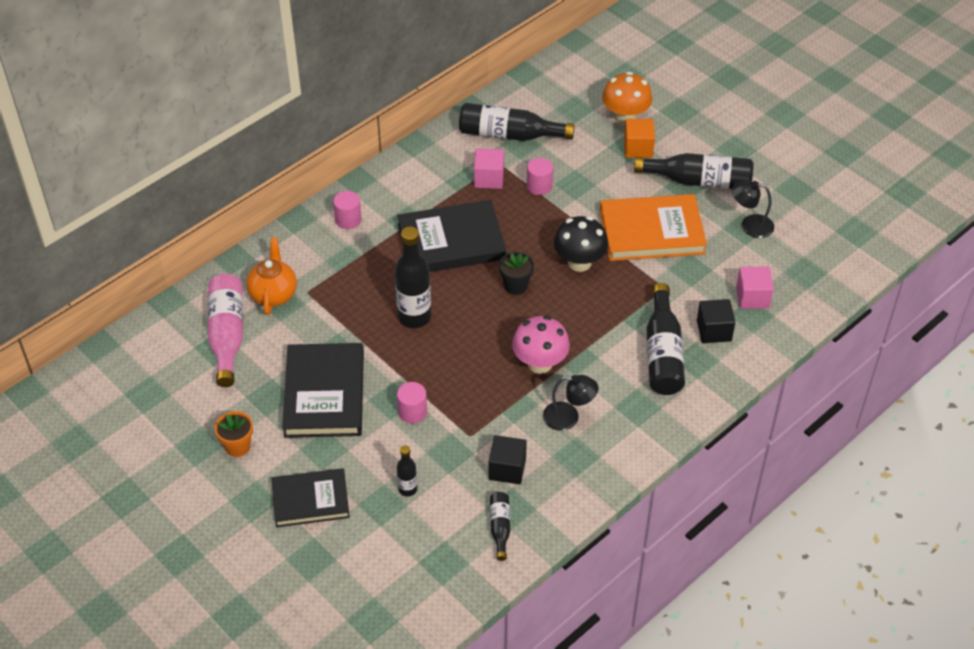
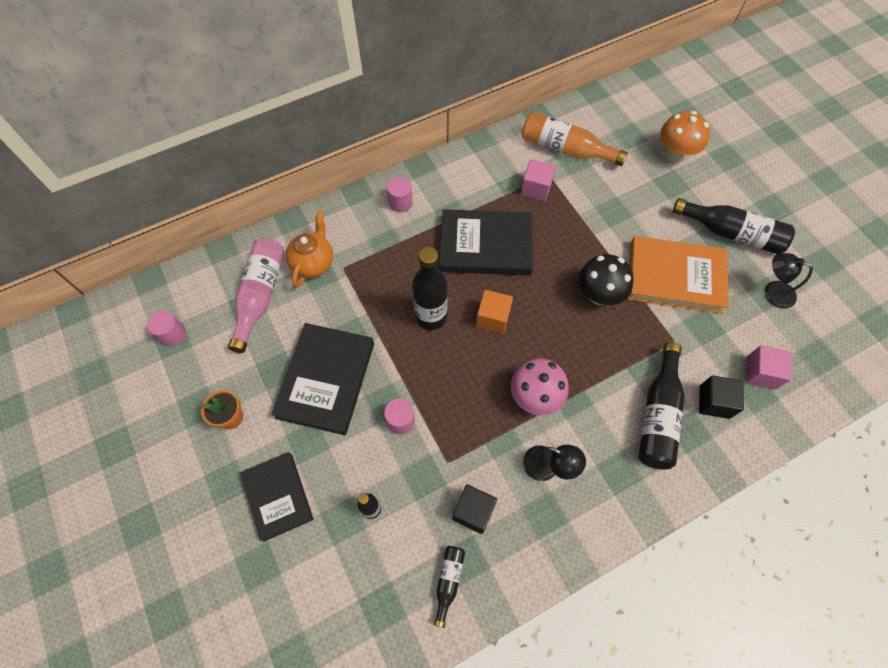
camera: 15 degrees right, 15 degrees up
black book [271,468,350,527] -> black book turned 60 degrees clockwise [240,452,313,542]
black bottle [459,103,575,141] -> orange bottle [521,111,628,166]
black flower pot [499,252,534,295] -> none
pink cylinder [527,158,553,195] -> pink cylinder moved to [147,310,186,347]
orange cube [624,119,655,158] -> orange cube moved to [476,290,513,334]

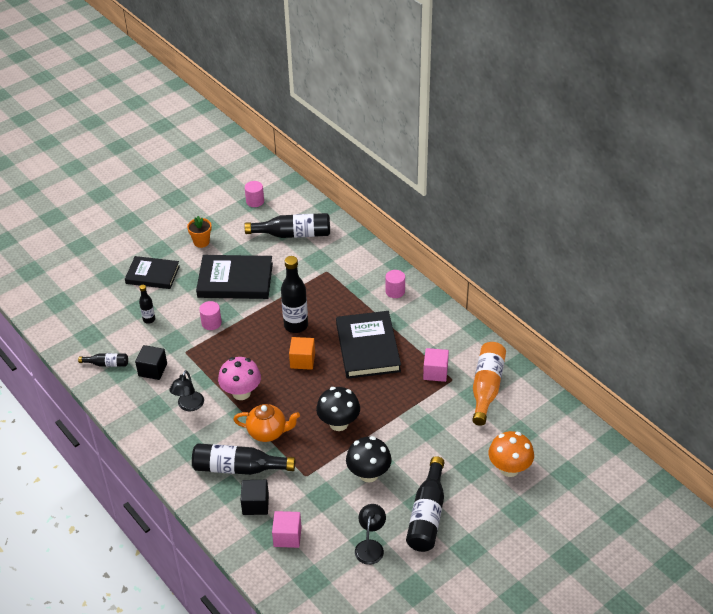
camera: 80 degrees right, 20 degrees down
pink bottle [228,238,285,353] -> black bottle [245,213,330,238]
black book [240,452,313,542] -> black book turned 45 degrees clockwise [125,256,180,289]
orange teapot [286,212,333,288] -> orange teapot moved to [233,404,300,442]
orange book [628,236,729,314] -> black mushroom [346,436,392,482]

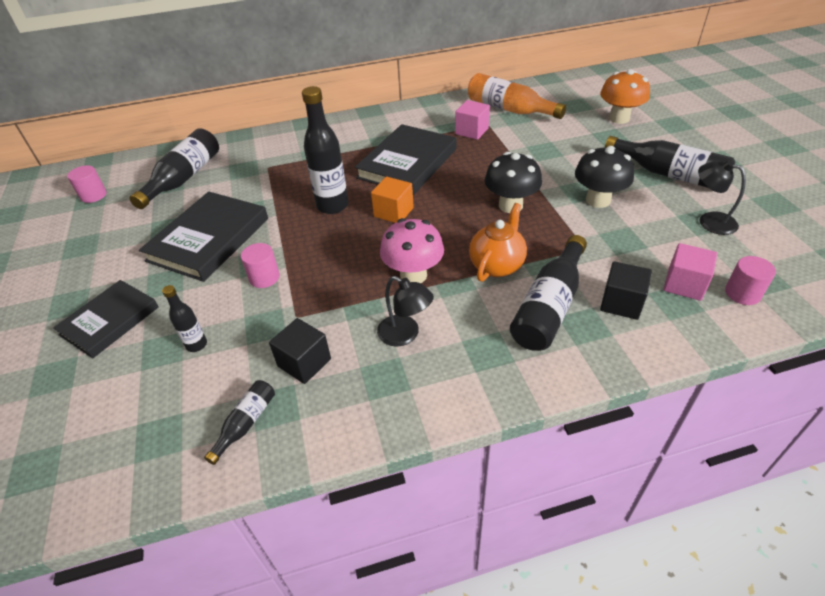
camera: 65 degrees left, 0 degrees up
orange flower pot [187,216,212,248] -> none
black book [336,311,401,379] -> black book turned 75 degrees counterclockwise [355,124,457,195]
pink cylinder [385,270,405,298] -> pink cylinder moved to [725,256,776,305]

